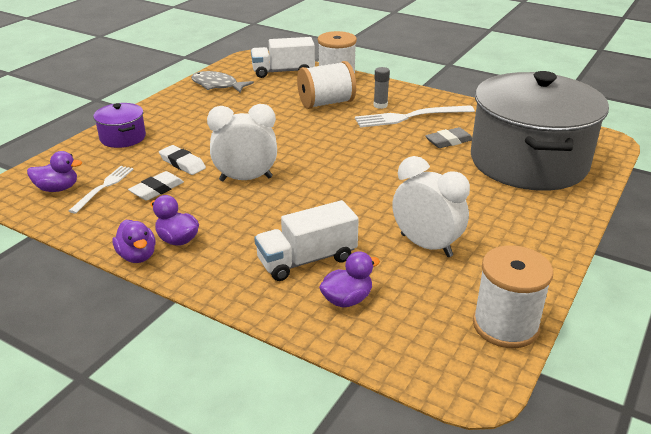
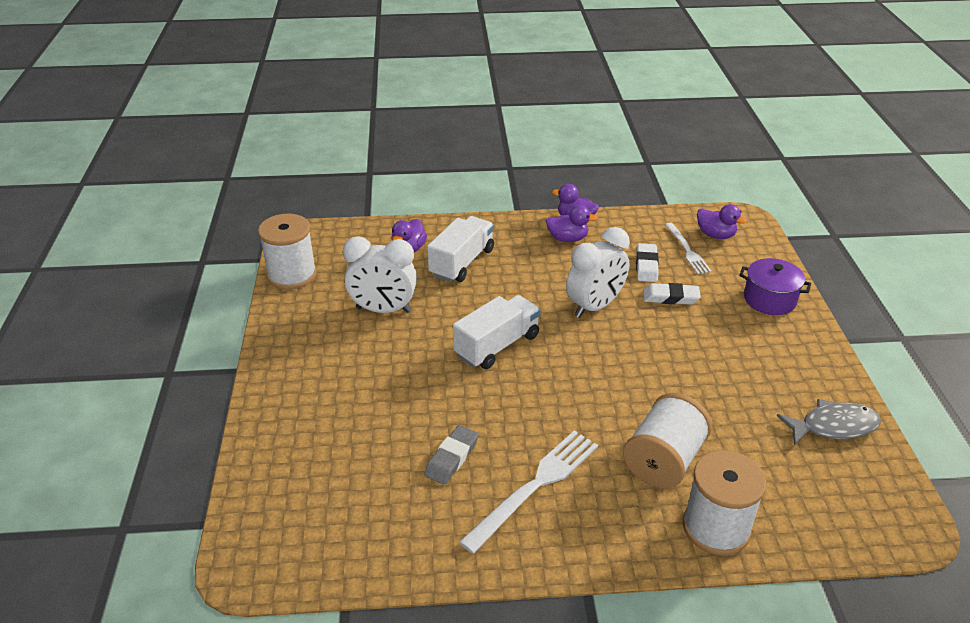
camera: 145 degrees right, 5 degrees up
purple duck [27,151,82,192] -> purple duck turned 105 degrees counterclockwise [697,204,747,239]
white truck [251,37,315,78] -> white truck moved to [453,295,541,369]
grey glue stick [373,67,390,109] -> none
grey pot [471,71,609,191] -> none

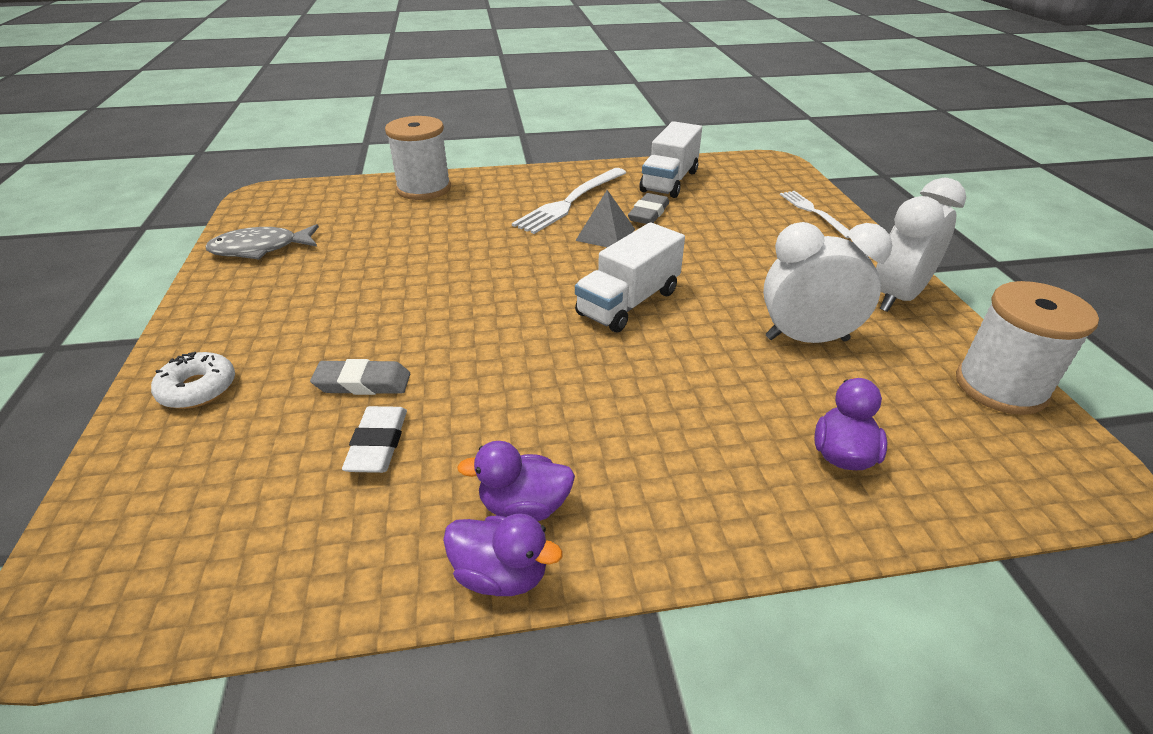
camera: 175 degrees right, 0 degrees up
white truck [427,216,494,282] -> white truck moved to [640,121,702,198]
white clock [566,227,630,318] -> white clock moved to [876,178,966,312]
white spool [623,393,712,489] -> none
white eraser [643,283,701,305] -> grey eraser [310,359,410,395]
white fork [665,223,712,274] -> white fork moved to [780,191,850,238]
purple duck [697,204,747,239] -> none
purple pot [739,258,811,315] -> white donut [151,352,235,409]
none -> grey pyramid [575,190,635,247]

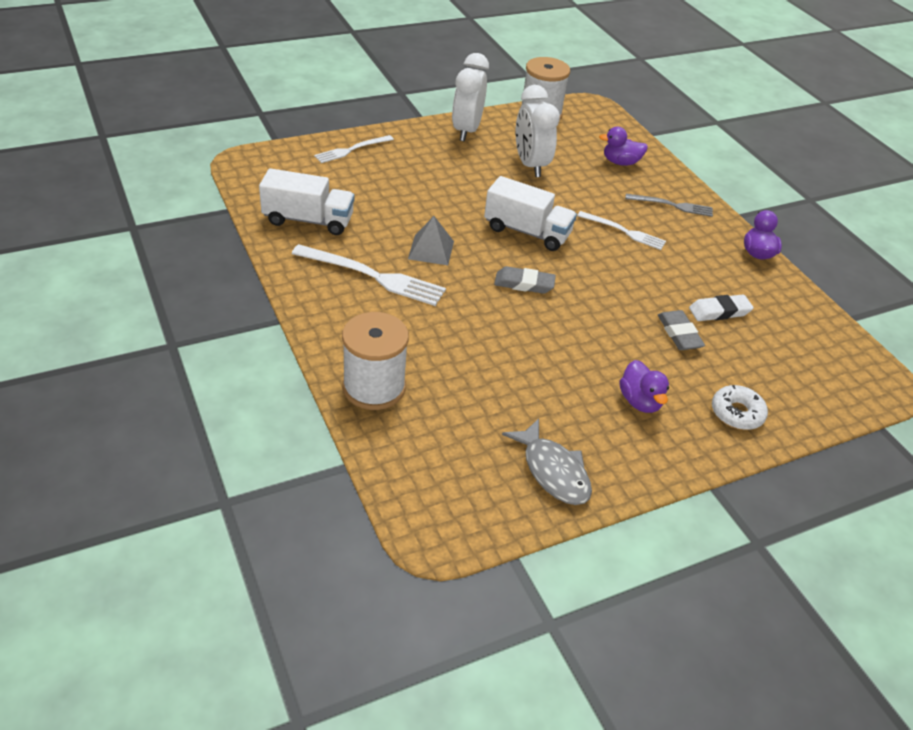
camera: 110 degrees left, 5 degrees up
purple duck [457,441,575,521] -> purple duck moved to [620,360,669,413]
grey eraser [628,193,669,224] -> grey eraser moved to [494,266,556,294]
white clock [876,178,966,312] -> white clock turned 75 degrees clockwise [452,53,489,141]
none -> white fork [577,211,666,250]
none -> grey fork [625,194,713,217]

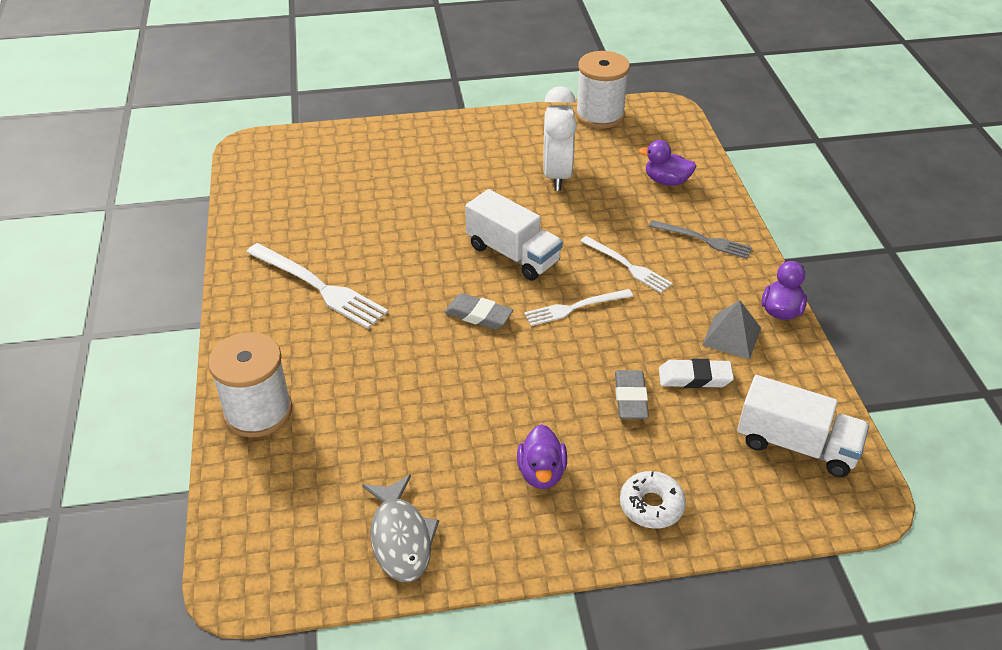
camera: 20 degrees right, 0 degrees up
white truck [259,168,355,235] -> white truck moved to [737,375,869,477]
white fork [314,135,394,163] -> white fork moved to [524,289,633,326]
grey pyramid [408,216,454,265] -> grey pyramid moved to [702,300,761,360]
white clock [452,53,489,141] -> none

